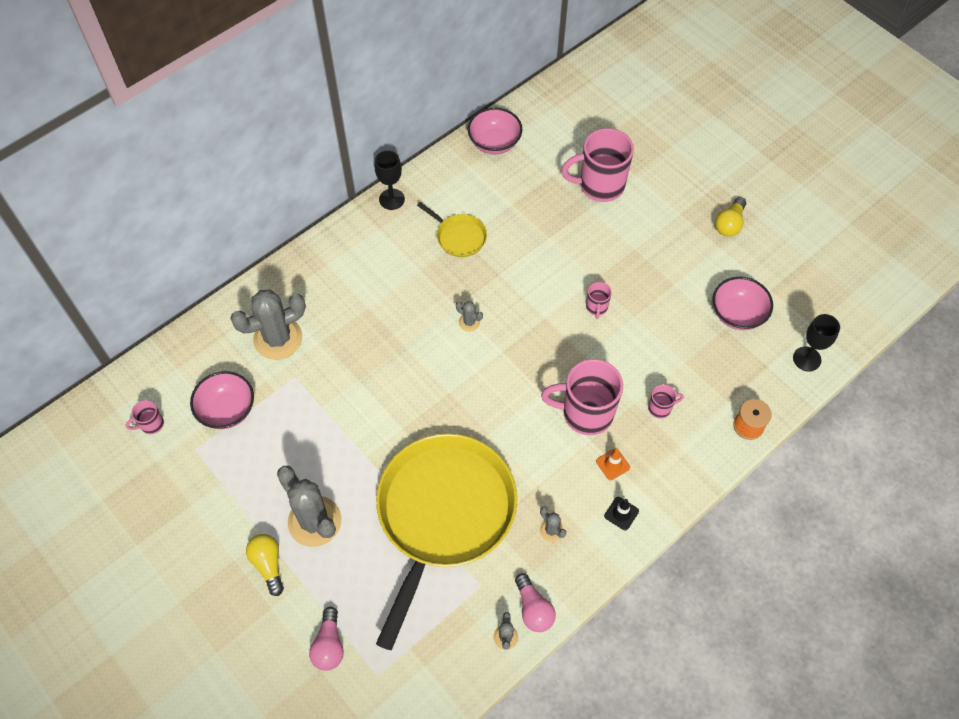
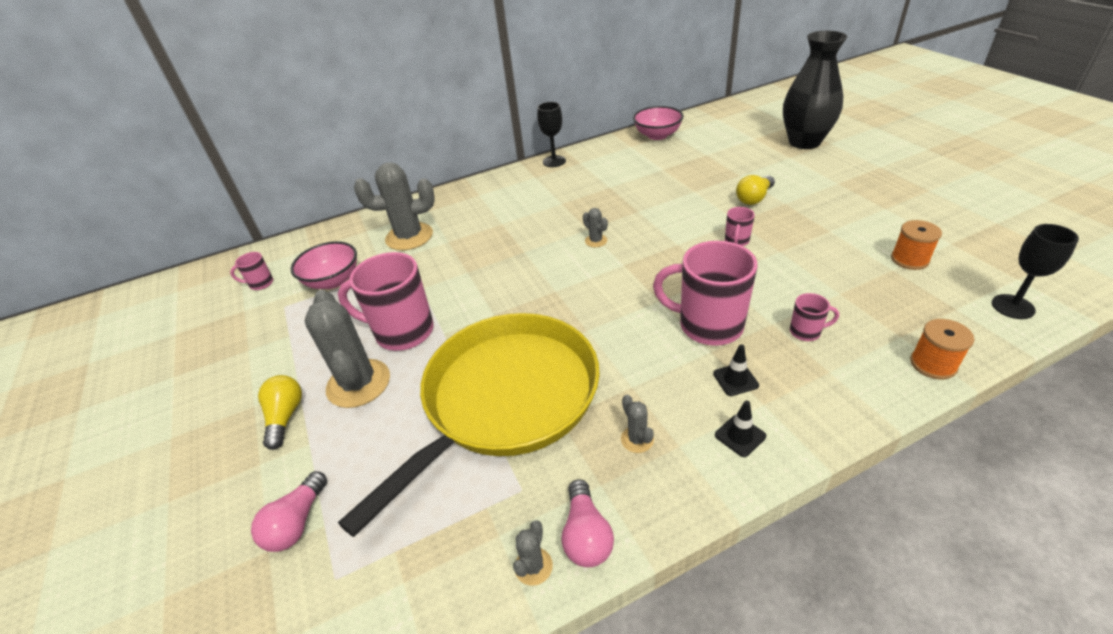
camera: 20 degrees right, 20 degrees down
yellow pan [417,202,487,257] -> none
pink mug [561,128,634,202] -> pink mug moved to [338,252,434,351]
orange traffic cone [596,448,630,480] -> black traffic cone [713,344,759,396]
pink bowl [713,277,773,330] -> orange spool [891,220,942,270]
yellow light bulb [715,197,746,237] -> yellow light bulb moved to [736,175,775,205]
none -> black vase [783,31,847,149]

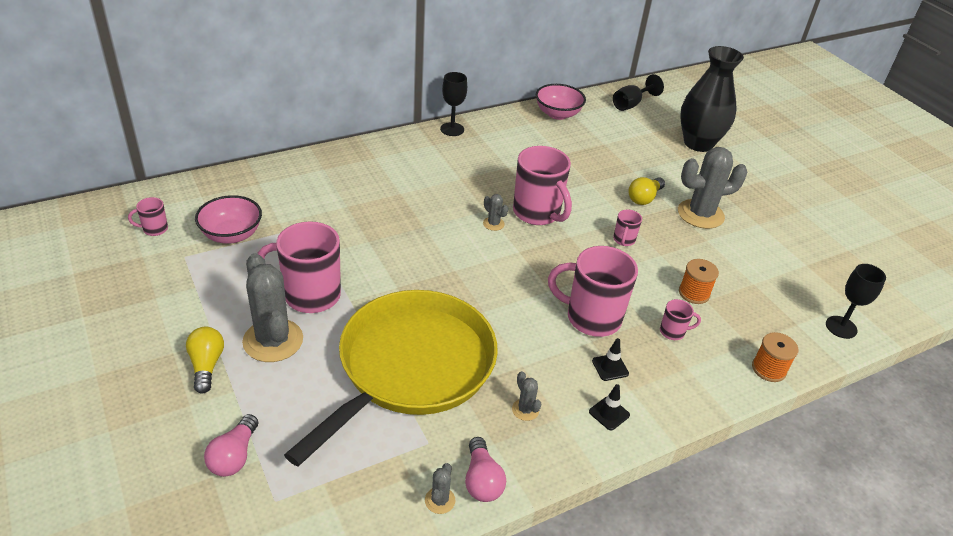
camera: 10 degrees left, 0 degrees up
grey cactus [354,163,435,250] -> grey cactus moved to [678,147,747,229]
orange spool [891,220,942,270] -> orange spool moved to [679,259,719,304]
none -> pink mug [513,146,572,225]
none -> black goblet [613,74,664,111]

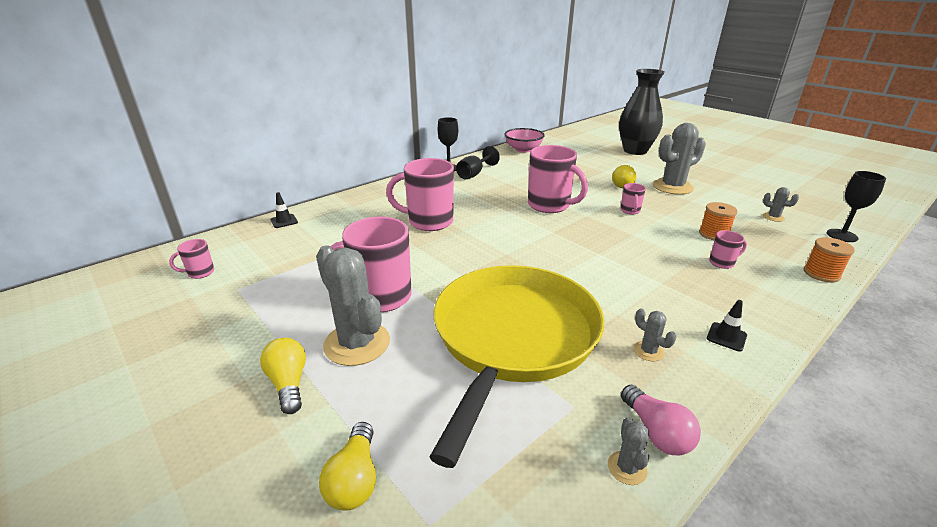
camera: 10 degrees left, 10 degrees down
pink bowl [195,195,262,244] -> none
pink light bulb [204,414,258,477] -> yellow light bulb [319,422,376,511]
grey cactus [483,194,508,231] -> grey cactus moved to [763,187,799,222]
pink mug [548,246,638,337] -> pink mug moved to [386,158,454,231]
black traffic cone [592,338,629,381] -> black traffic cone moved to [270,192,298,228]
black goblet [613,74,664,111] -> black goblet moved to [456,146,500,179]

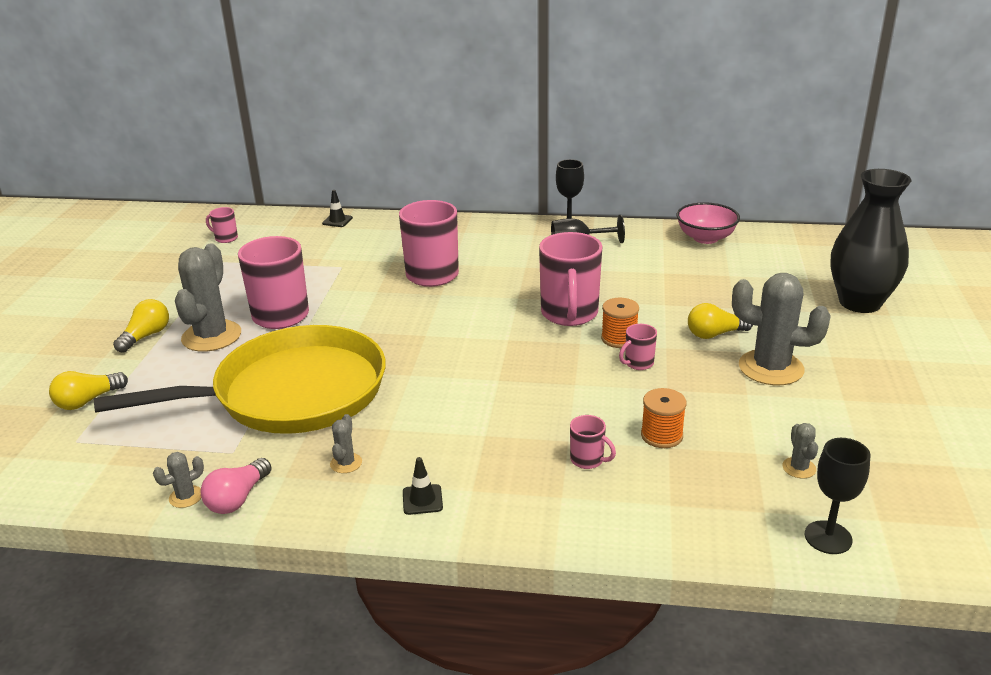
camera: 50 degrees right, 0 degrees up
orange spool [804,237,855,283] -> orange spool moved to [601,298,639,348]

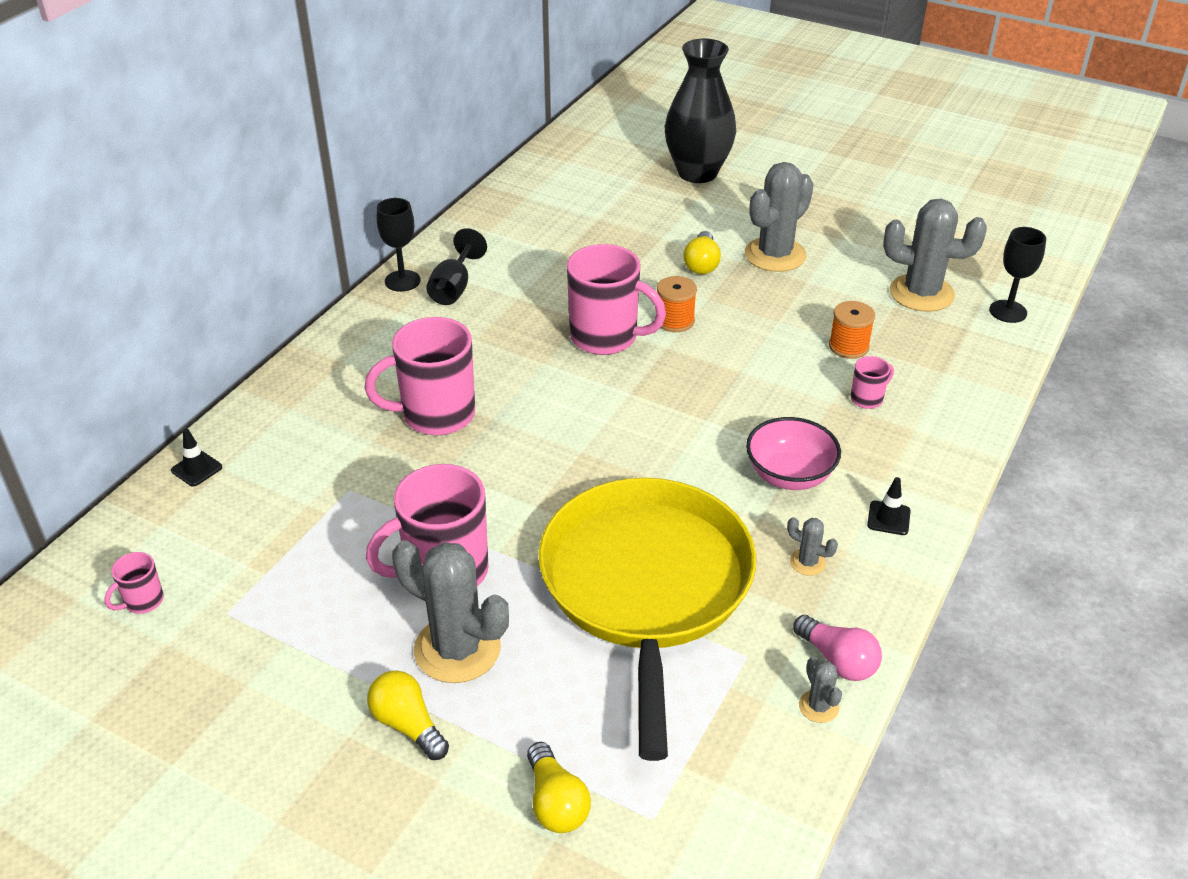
camera: 70 degrees left, 10 degrees up
pink mug [619,324,657,370] -> none
pink bowl [676,202,740,244] -> pink bowl moved to [746,417,841,490]
grey cactus [782,423,818,478] -> grey cactus [883,199,987,312], size x2.26

